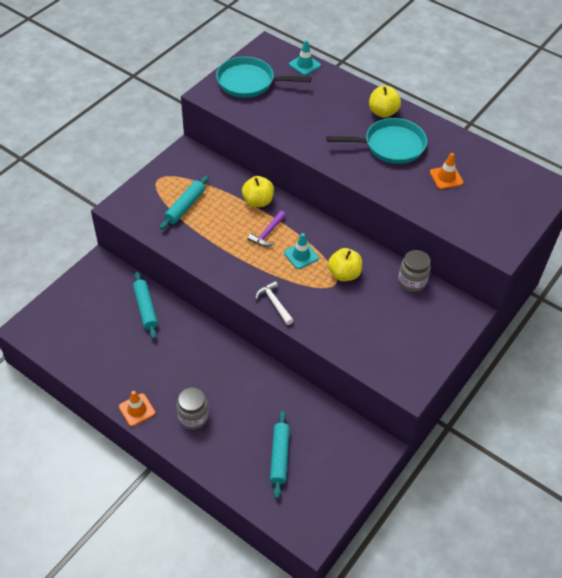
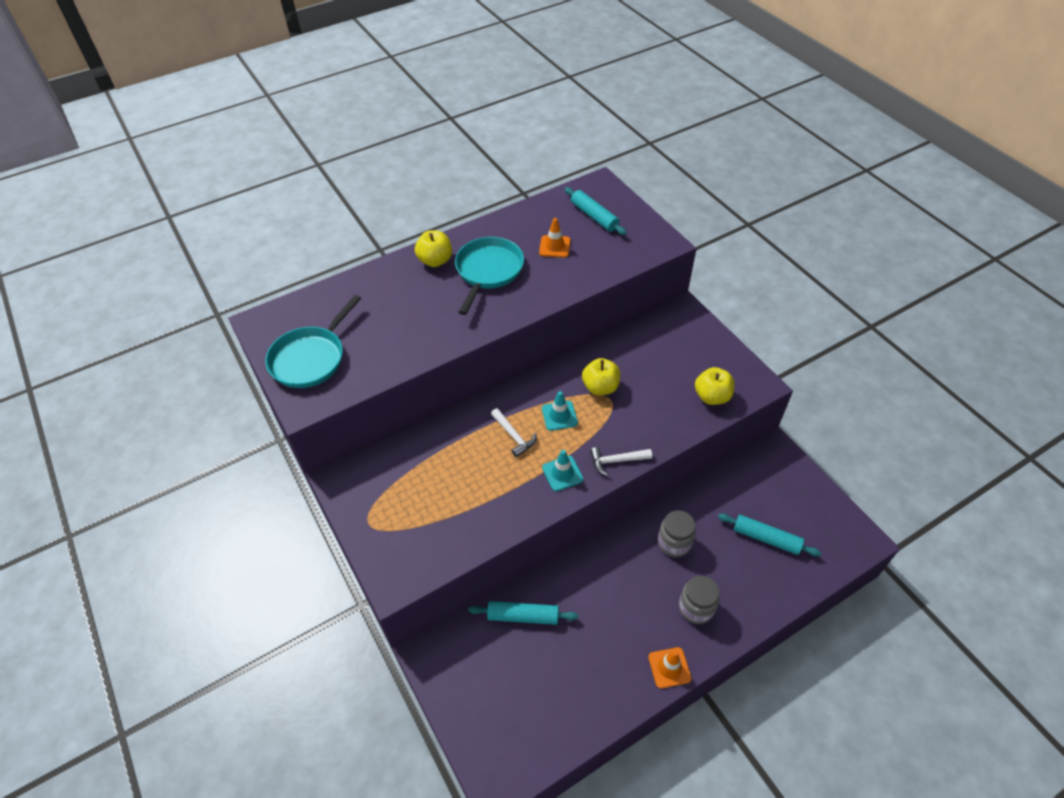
camera: 65 degrees left, 0 degrees up
turquoise rolling pin [160,176,209,230] -> turquoise rolling pin moved to [565,187,627,235]
yellow apple [242,176,274,207] -> yellow apple moved to [695,367,734,405]
purple hammer [248,211,286,247] -> white hammer [491,408,537,457]
turquoise traffic cone [289,40,321,75] -> turquoise traffic cone moved to [542,450,583,491]
grey jar [398,250,431,292] -> grey jar moved to [658,510,696,557]

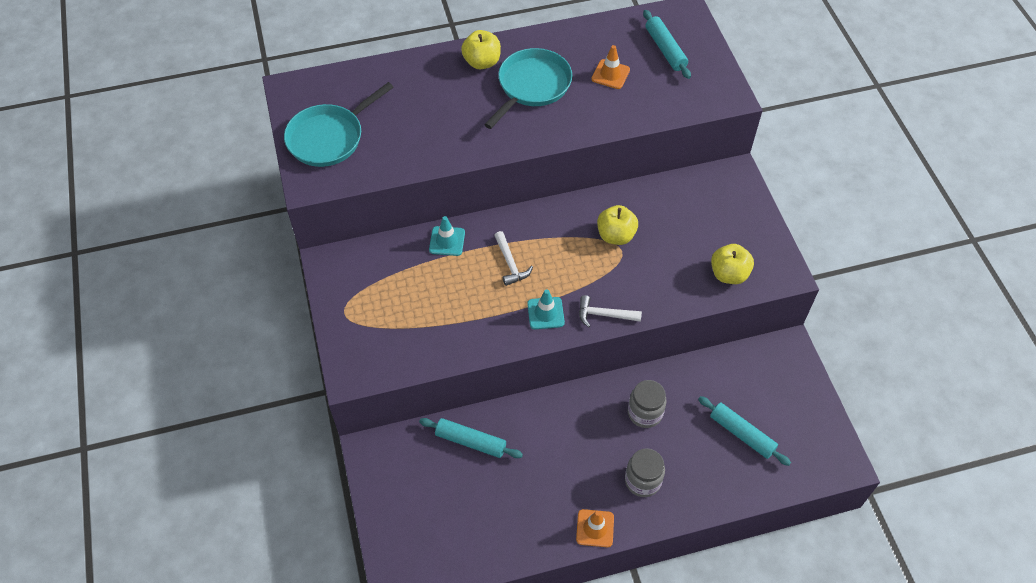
camera: 15 degrees right, 5 degrees up
turquoise traffic cone [542,391,578,431] -> turquoise traffic cone moved to [429,216,465,256]

